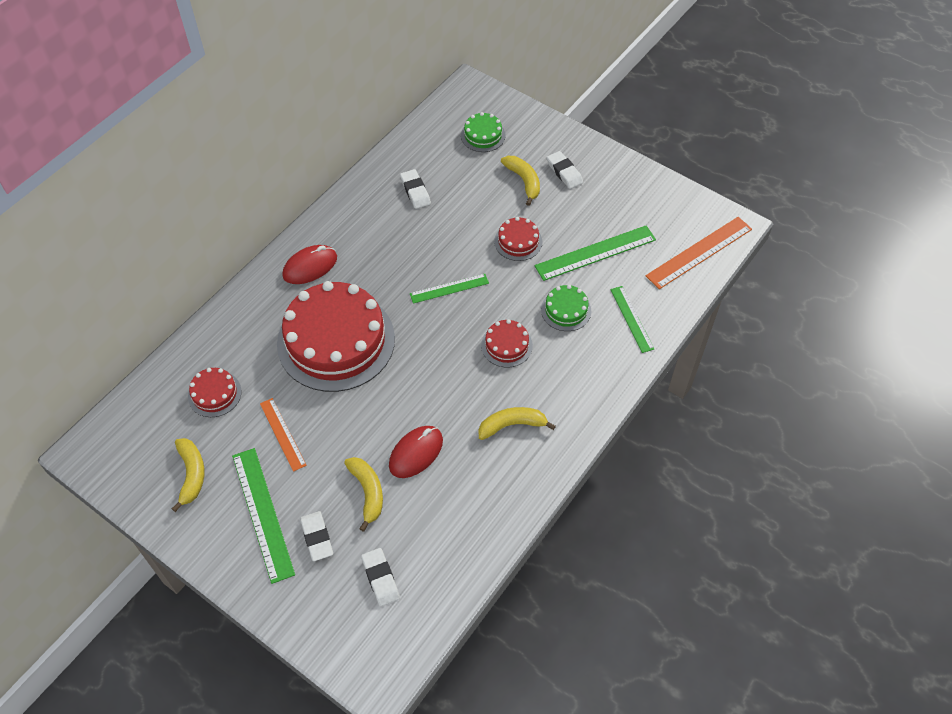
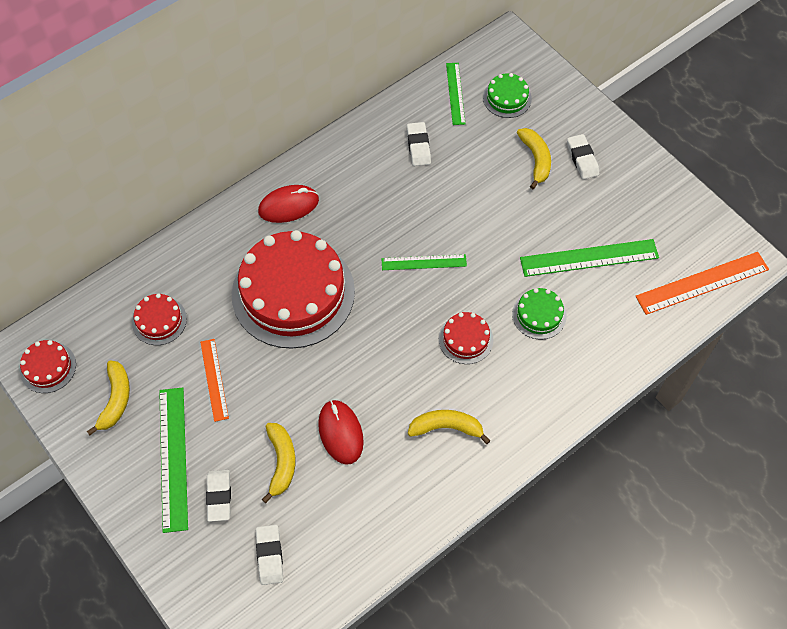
camera: 15 degrees right, 5 degrees up
red mouse [389,426,443,478] -> red mouse turned 75 degrees counterclockwise [318,400,364,465]
red cake [494,217,543,261] -> red cake moved to [20,340,76,393]
green ruler [610,286,654,353] -> green ruler moved to [446,63,465,125]

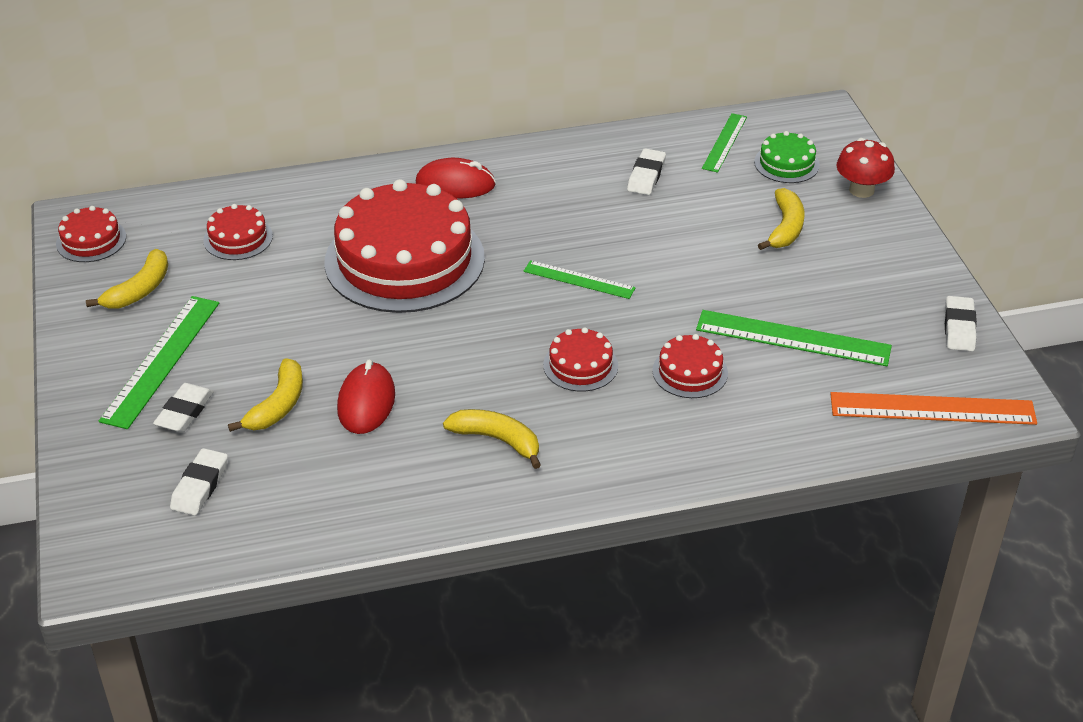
camera: 25 degrees right, 20 degrees down
orange ruler [200,339,229,422] -> none
green cake [512,288,566,340] -> red cake [652,334,728,398]
white eraser [567,134,599,179] -> white eraser moved to [945,296,977,351]
none -> red mushroom [837,138,895,198]

